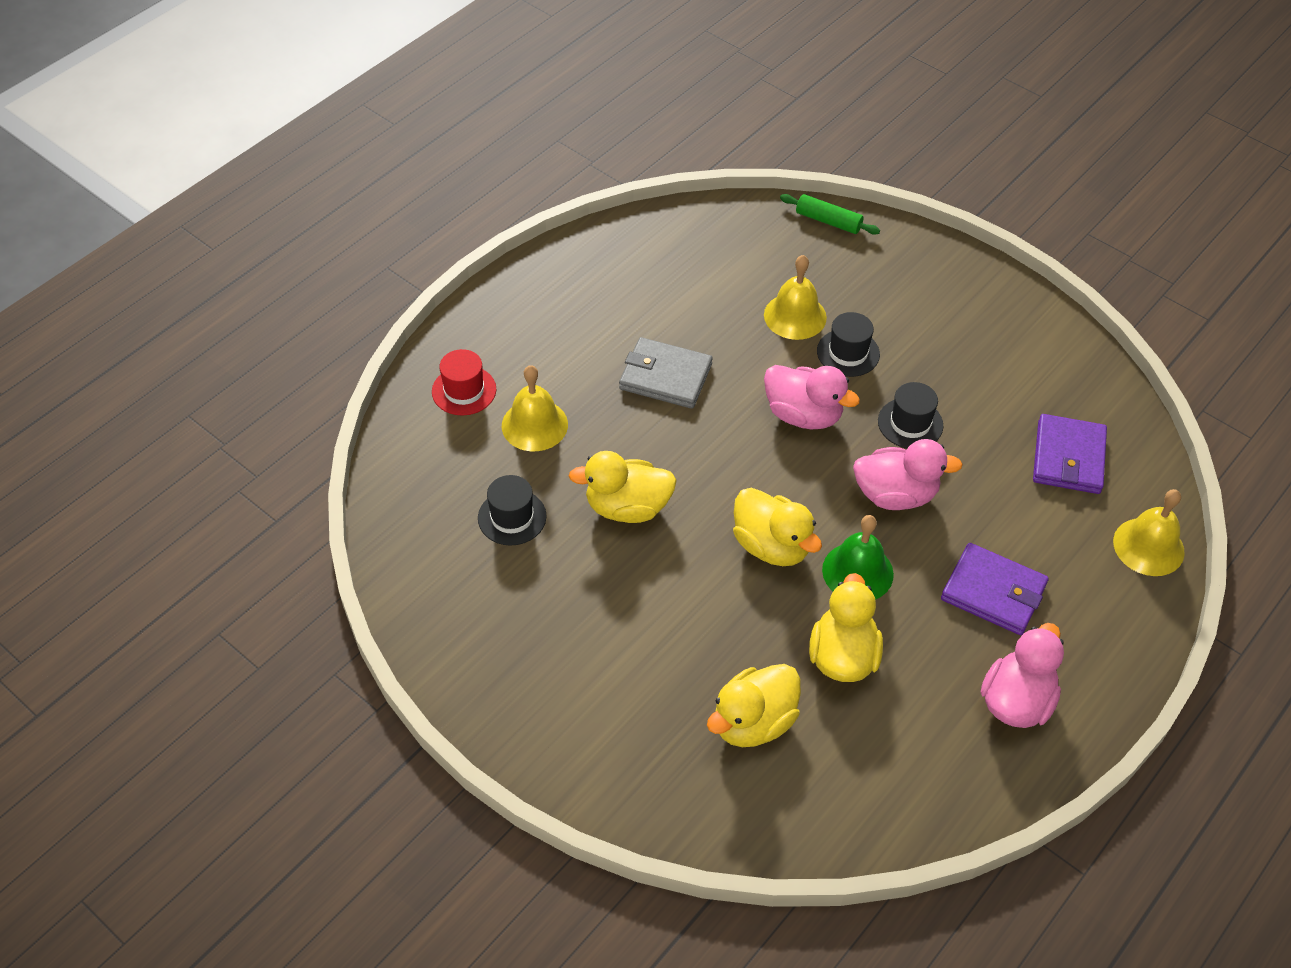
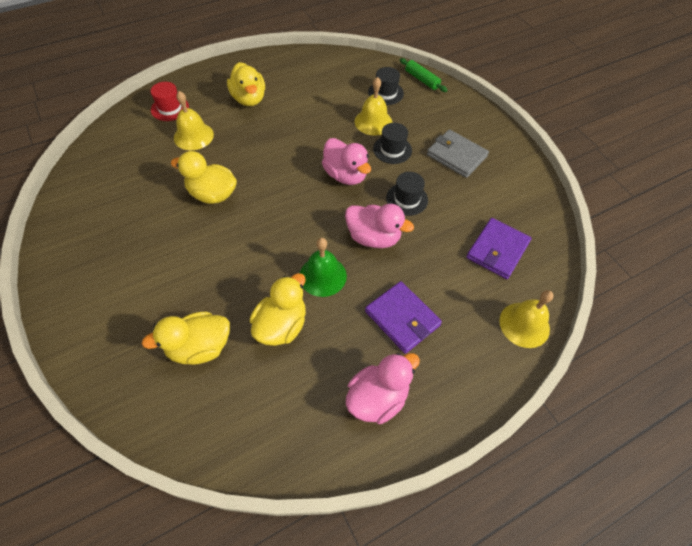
camera: 20 degrees right, 5 degrees up
black hat [478,475,547,546] -> black hat moved to [368,67,404,105]
grey wallet [619,337,713,409] -> grey wallet moved to [427,129,489,178]
yellow duck [733,488,822,566] -> yellow duck moved to [227,62,265,106]

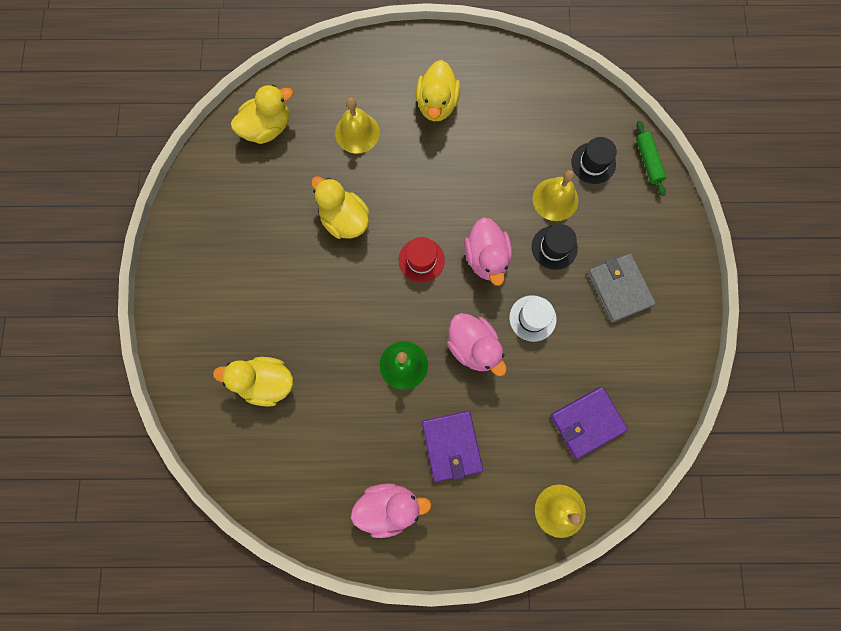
camera: 30 degrees right, 20 degrees up
red hat [151,82,189,121] -> red hat moved to [399,237,445,282]
yellow duck [250,273,306,346] -> yellow duck moved to [231,85,293,144]
black hat [386,172,428,216] -> white hat [509,295,557,342]

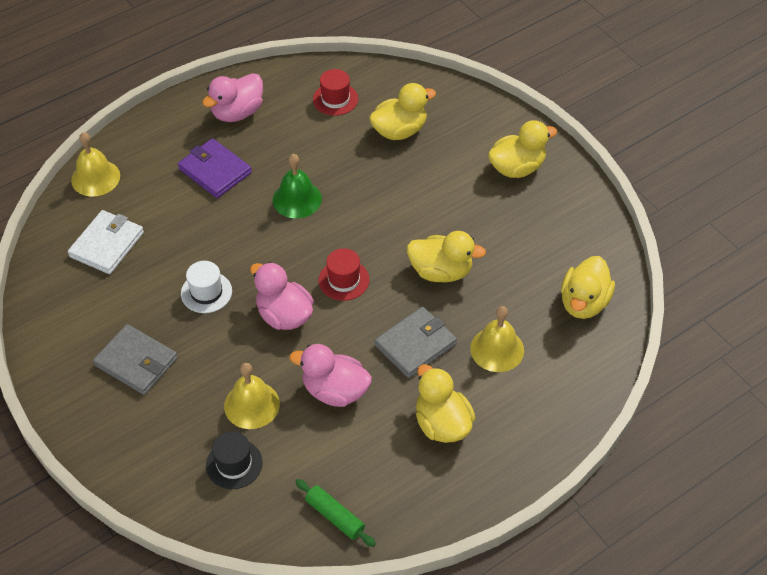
camera: 145 degrees right, 25 degrees down
pink duck [447,313,507,376] -> pink duck moved to [289,344,372,407]
black hat [532,224,578,270] -> none
purple wallet [550,387,628,459] -> white wallet [68,210,144,274]
green rolling pin [636,121,666,196] -> green rolling pin moved to [295,479,376,547]
none -> red hat [313,69,358,116]
none -> grey wallet [374,306,457,378]
none -> yellow duck [488,120,557,178]

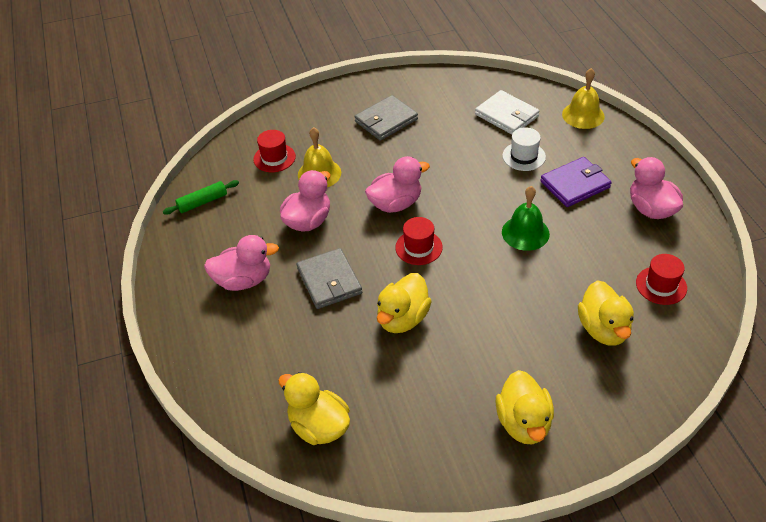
camera: 110 degrees right, 5 degrees down
white hat [181,261,232,313] -> white hat moved to [502,128,546,171]
black hat [206,431,262,489] -> red hat [253,130,296,172]
yellow duck [416,364,475,443] -> pink duck [204,235,279,291]
yellow bell [470,306,524,372] -> none

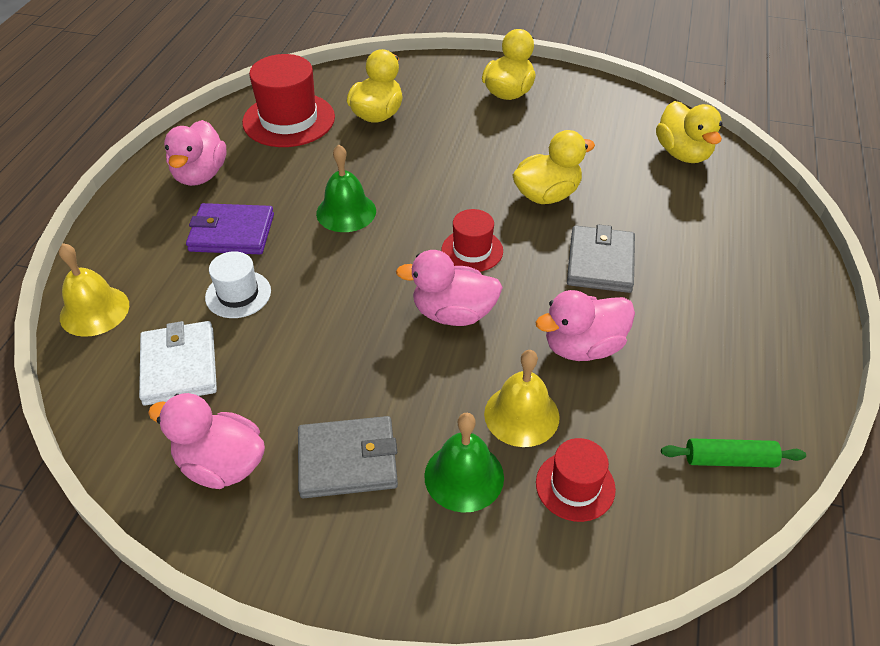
camera: 150 degrees left, 0 degrees up
pink duck [204,235,279,291] -> pink duck moved to [148,393,265,489]
red hat [636,254,687,305] -> red hat [242,54,335,147], size x1.76
none -> green bell [424,413,504,513]

